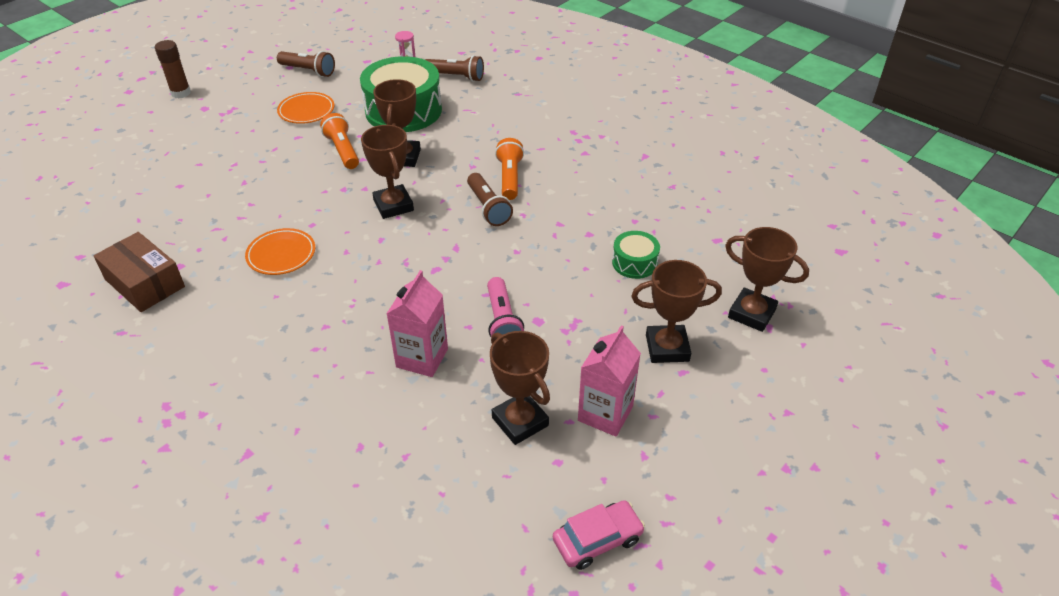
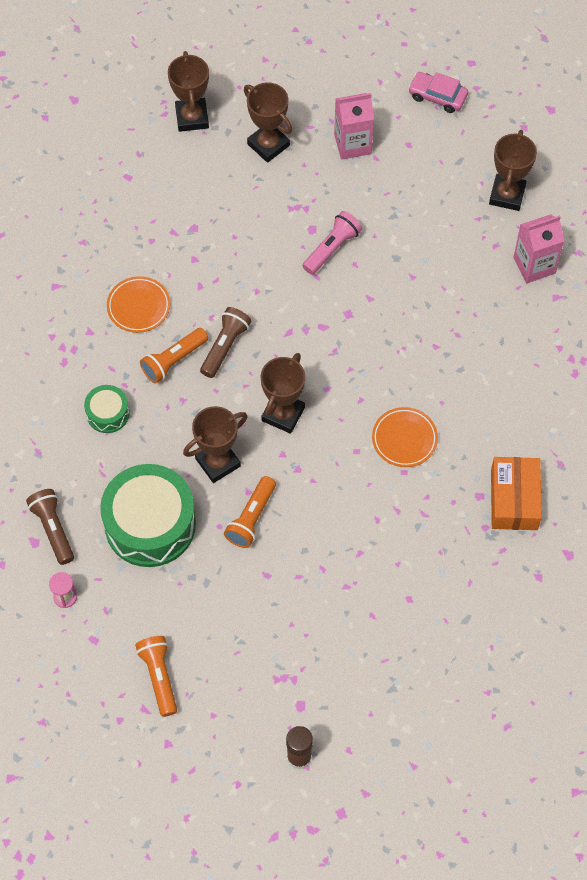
camera: 130 degrees left, 20 degrees up
brown box [94,232,185,312] -> orange box [491,457,542,530]
brown flashlight [277,51,335,77] -> orange flashlight [135,636,177,717]
orange plate [277,92,335,124] -> orange plate moved to [107,276,170,333]
pink carton [386,270,448,377] -> pink carton moved to [513,214,564,283]
brown trophy [490,331,550,445] -> brown trophy moved to [489,130,537,211]
green drum [612,231,660,279] -> green drum moved to [84,385,129,433]

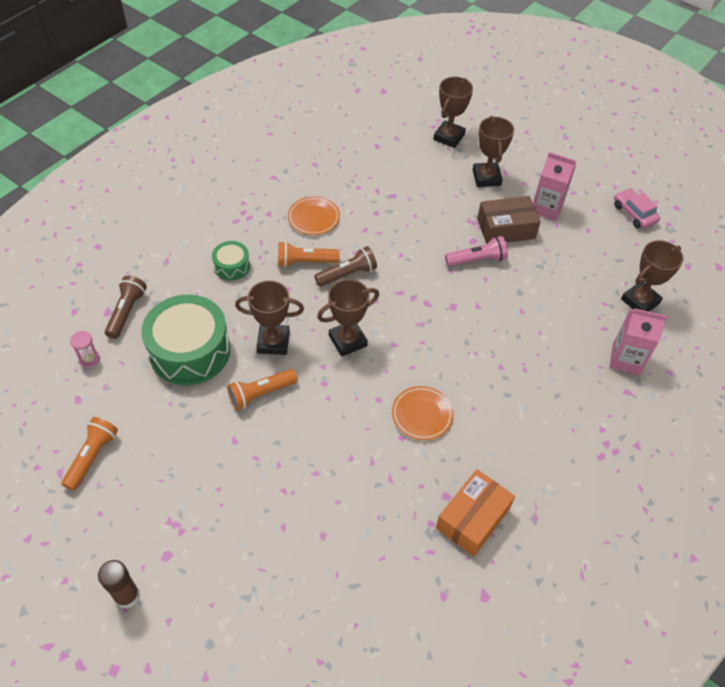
camera: 35 degrees right, 10 degrees down
none -> brown box [477,196,541,244]

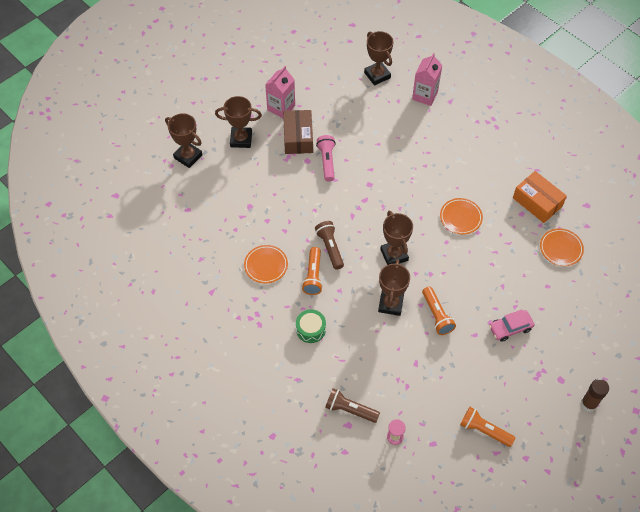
camera: 80 degrees left, 5 degrees up
green drum [141,295,230,385] -> none
pink car [614,188,660,229] -> pink car moved to [489,309,534,342]
none -> orange plate [540,228,584,266]

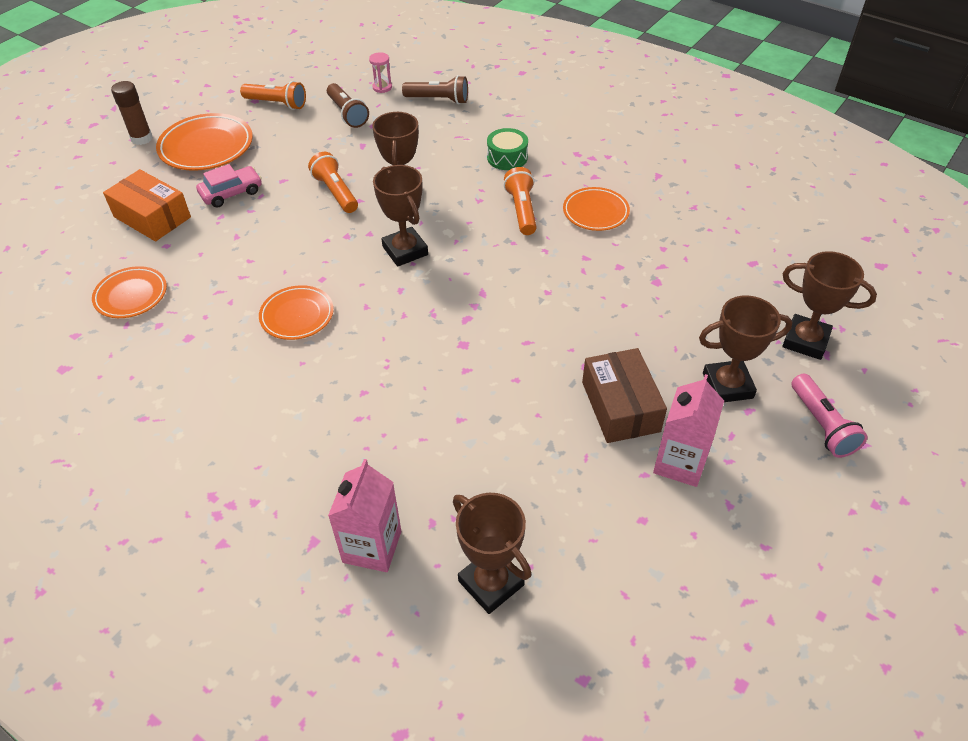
camera: 170 degrees right, 10 degrees down
brown flashlight [315,221,344,270] -> brown flashlight moved to [327,83,369,128]
pink flashlight [316,135,336,181] -> pink flashlight moved to [791,374,868,458]
orange box [513,171,567,223] -> orange box moved to [103,169,191,241]
none -> orange plate [156,113,253,171]

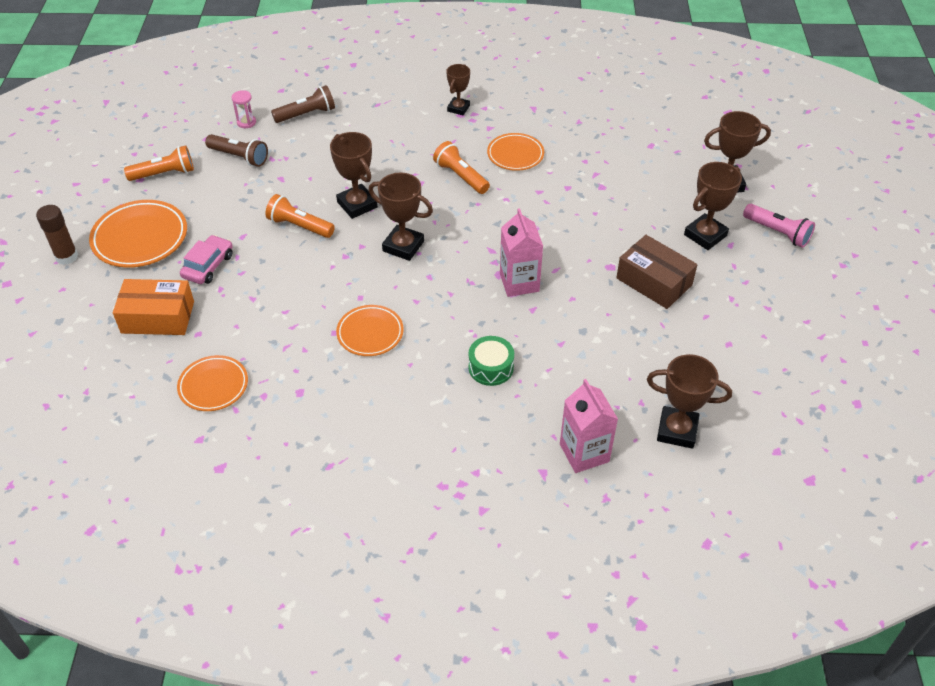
camera: 35 degrees left, 0 degrees up
green drum [487,128,528,170] -> green drum moved to [469,336,514,386]
pink carton [653,374,724,487] -> pink carton moved to [500,208,543,297]
none -> brown trophy [446,64,470,115]

